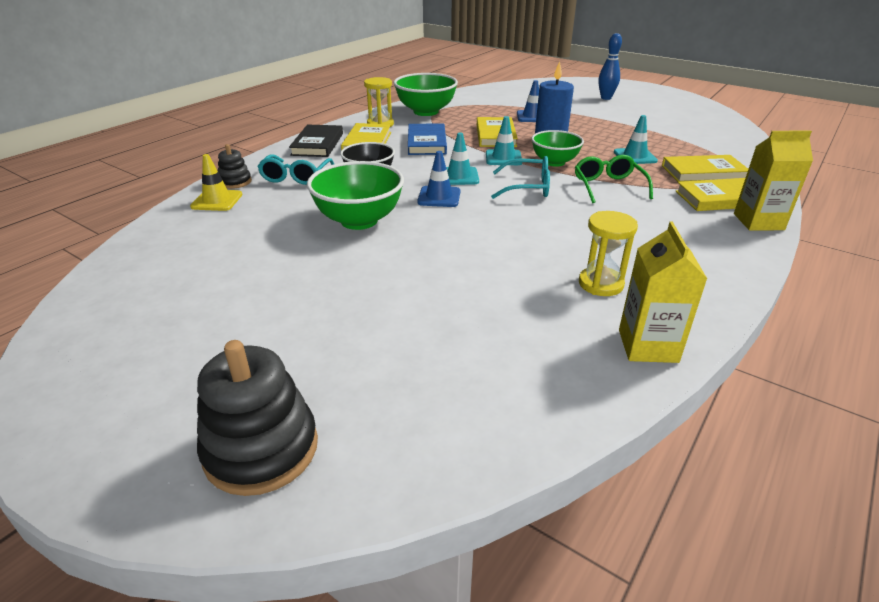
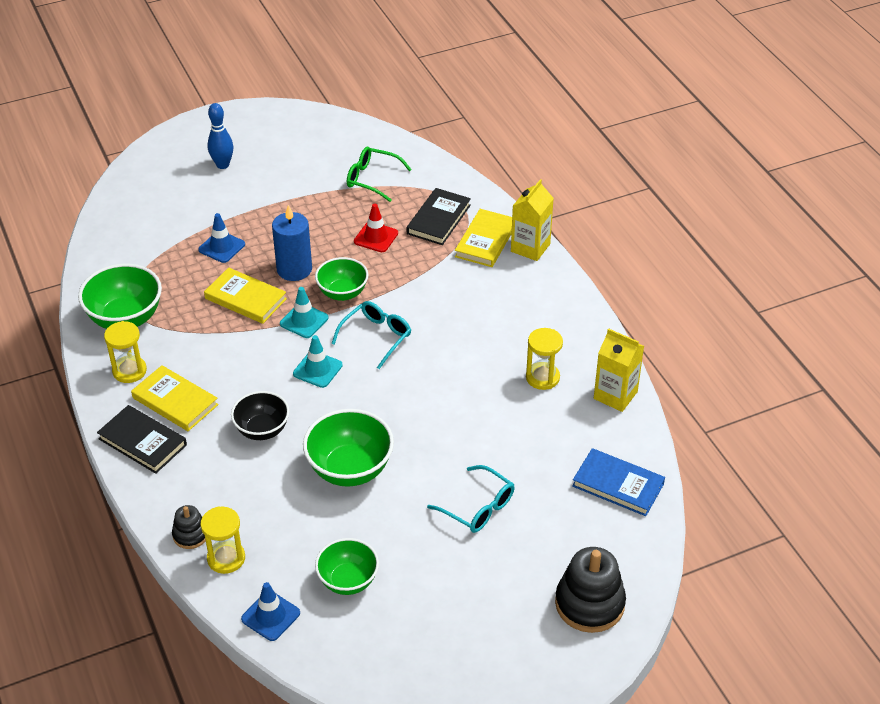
camera: 60 degrees left, 10 degrees up
yellow traffic cone [190,154,243,211] -> yellow hourglass [201,506,245,574]
turquoise glasses [257,154,334,185] -> turquoise glasses moved to [427,465,515,533]
blue book [408,123,447,155] -> blue book moved to [572,448,665,516]
blue traffic cone [417,151,460,207] -> blue traffic cone moved to [241,582,300,641]
green glasses [575,155,653,203] -> green glasses moved to [347,147,412,202]
turquoise traffic cone [614,115,658,164] -> red traffic cone [354,204,398,252]
yellow book [662,155,748,182] -> black book [407,188,471,245]
none -> green bowl [315,538,379,595]

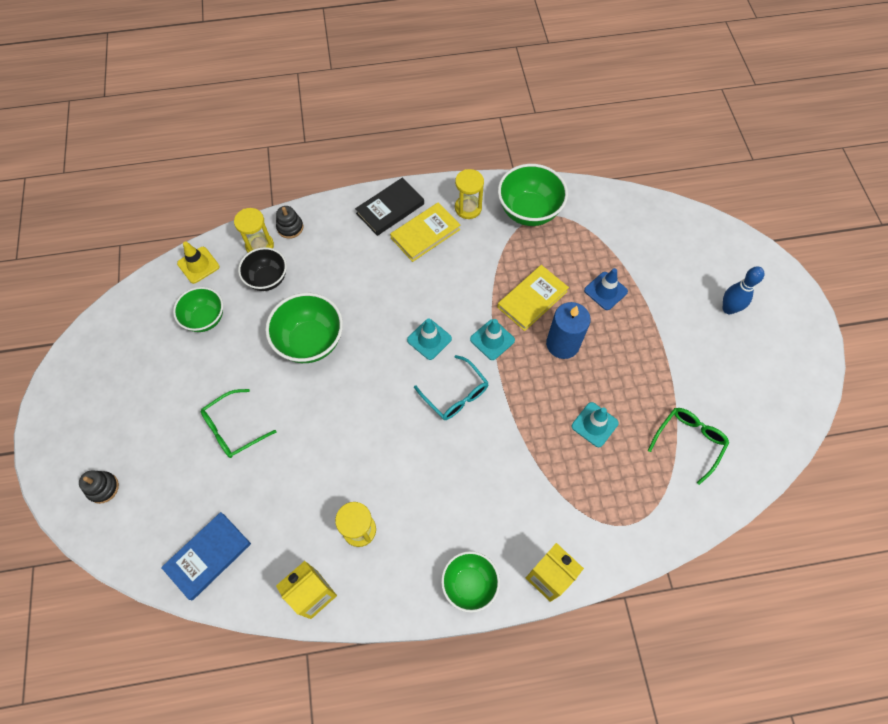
camera: 105 degrees right, 20 degrees up
black bowl [231,391,289,440] -> black bowl moved to [238,247,287,291]
blue traffic cone [241,582,300,641] -> yellow traffic cone [177,241,219,284]
green bowl [315,257,368,301] -> green bowl moved to [441,551,500,613]
red traffic cone [354,204,398,252] -> turquoise traffic cone [572,402,619,447]
black book [407,188,471,245] -> none
turquoise glasses [427,465,515,533] -> green glasses [201,389,276,458]
yellow book [455,209,512,267] -> none
black stacking toy [555,547,626,633] -> black stacking toy [79,471,119,504], size x0.54

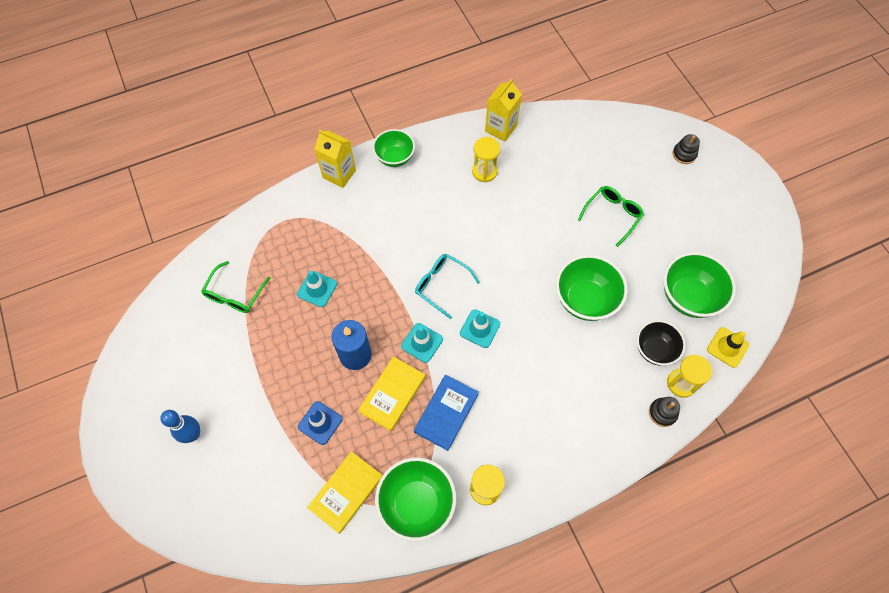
camera: 165 degrees right, 0 degrees up
blue book [161,512,251,601] -> blue book moved to [414,375,479,451]
green bowl [173,287,223,332] -> green bowl [663,252,736,318], size x1.51
black book [355,178,424,236] -> none
yellow book [390,202,460,262] -> yellow book moved to [307,451,382,534]

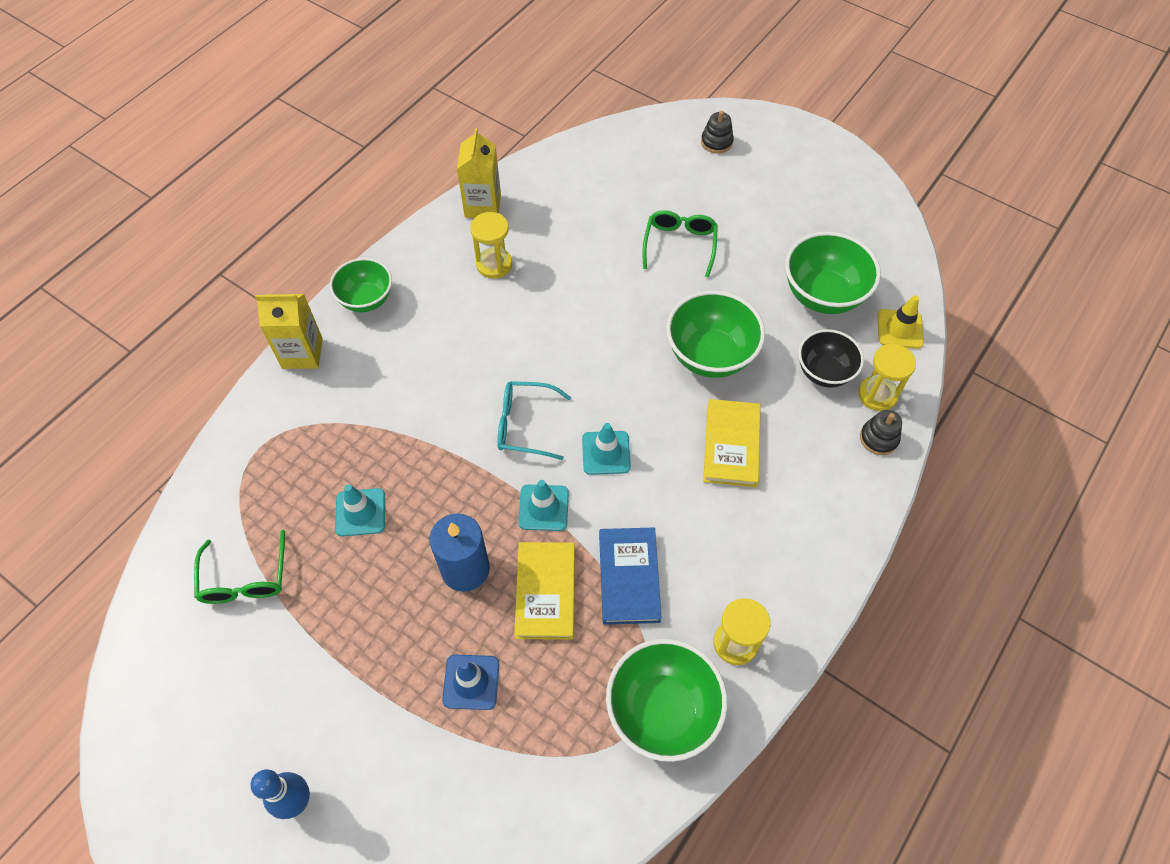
camera: 30 degrees left, 5 degrees down
yellow book [307,451,382,534] -> yellow book moved to [703,399,761,487]

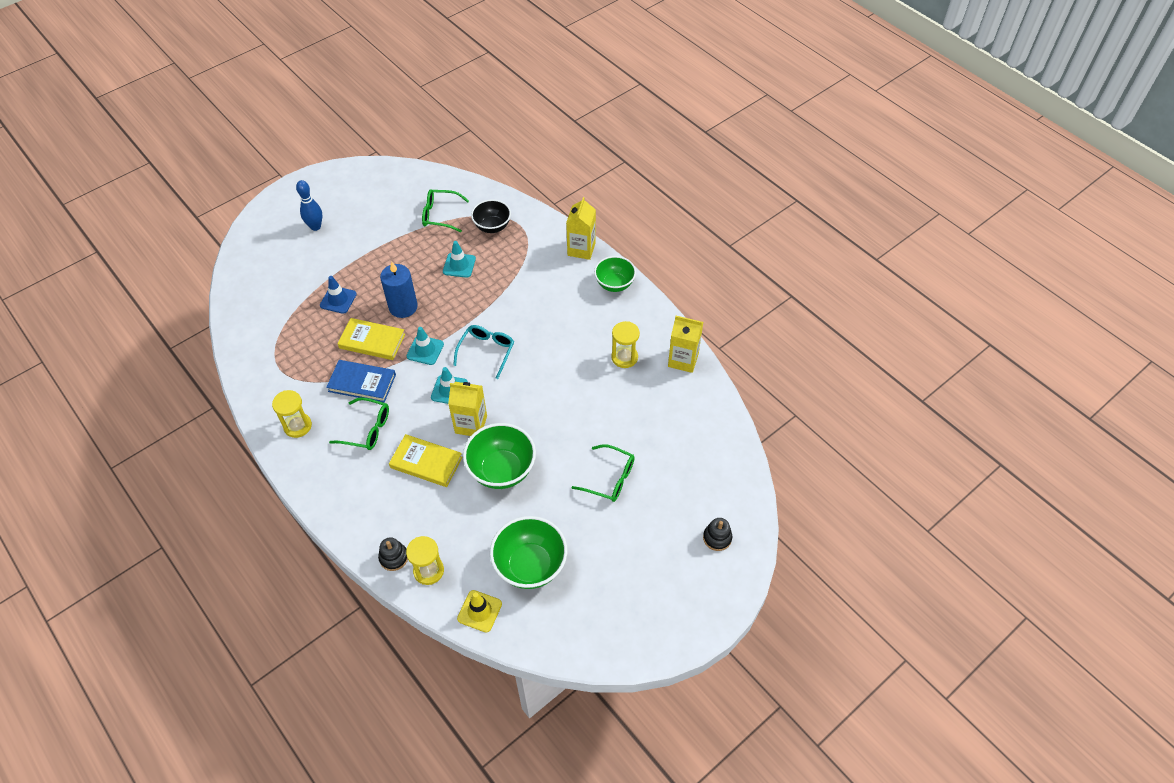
camera: 105 degrees right, 5 degrees down
green bowl [606,639,728,762] -> none
black bowl [798,329,864,388] -> black bowl moved to [471,199,511,233]
none -> green glasses [329,397,389,450]
none -> yellow carton [448,382,487,436]

